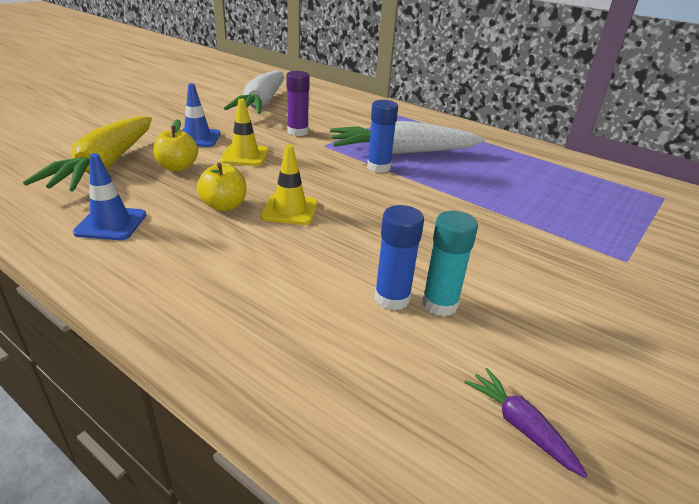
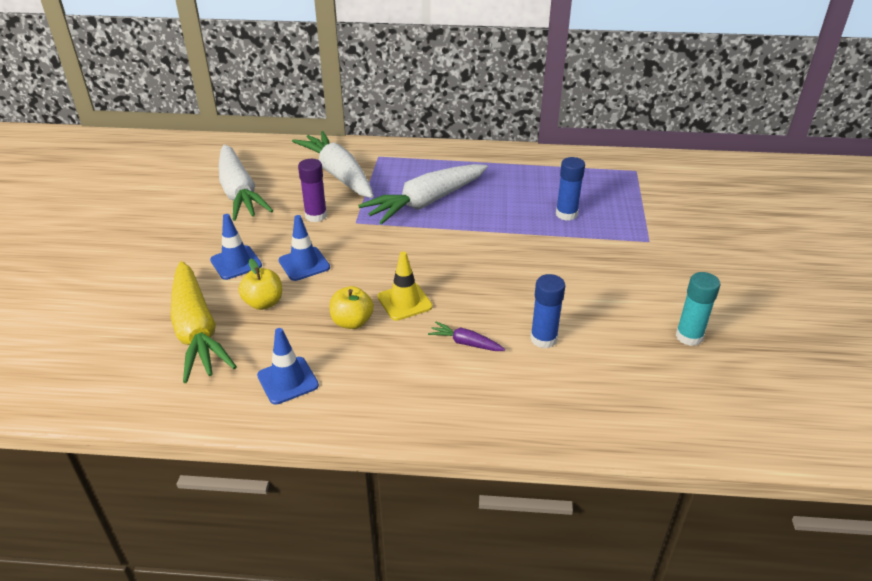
camera: 30 degrees left, 5 degrees up
yellow traffic cone [220,99,269,166] -> blue traffic cone [279,215,330,281]
blue glue stick [367,100,398,173] -> blue glue stick moved to [556,157,585,220]
turquoise glue stick [422,211,478,316] -> turquoise glue stick moved to [676,272,720,346]
purple carrot [464,368,588,478] -> purple carrot moved to [428,322,505,351]
none -> white carrot [292,131,373,198]

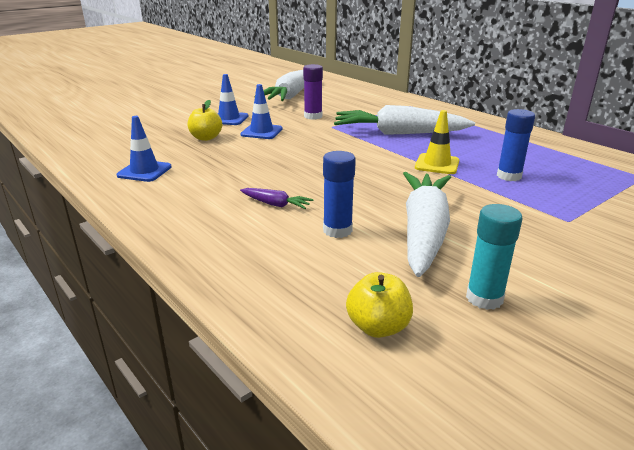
camera: 45 degrees right, 10 degrees down
yellow carrot [171,261,237,383] -> none
white carrot [292,131,373,198] -> white carrot moved to [403,172,451,277]
yellow apple [330,286,374,329] -> yellow apple moved to [346,272,413,338]
yellow traffic cone [378,251,433,321] -> yellow traffic cone moved to [415,110,459,174]
purple carrot [428,322,505,351] -> purple carrot turned 135 degrees clockwise [240,188,314,209]

